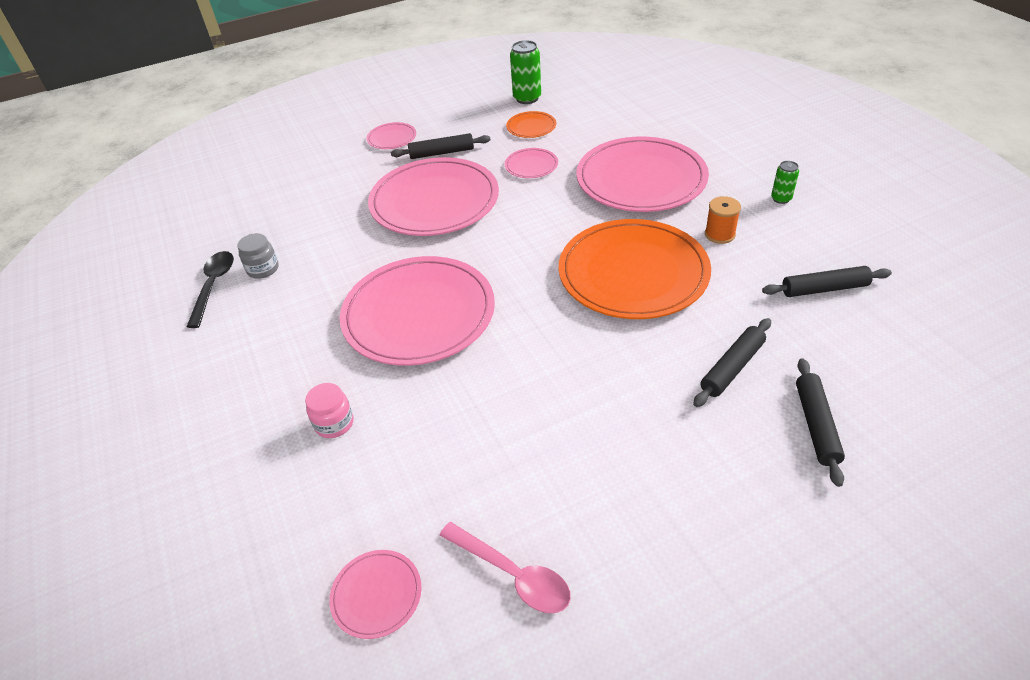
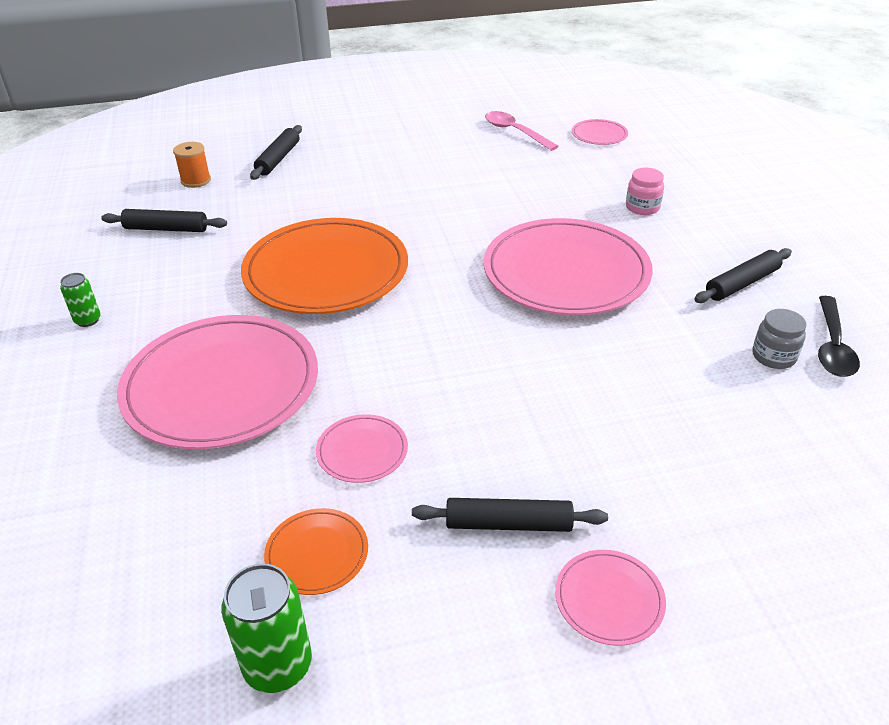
camera: 170 degrees left, 5 degrees down
pink plate [368,157,499,236] -> none
black rolling pin [693,318,771,407] -> black rolling pin moved to [694,248,792,303]
orange spool [705,196,741,244] -> orange spool moved to [173,142,211,188]

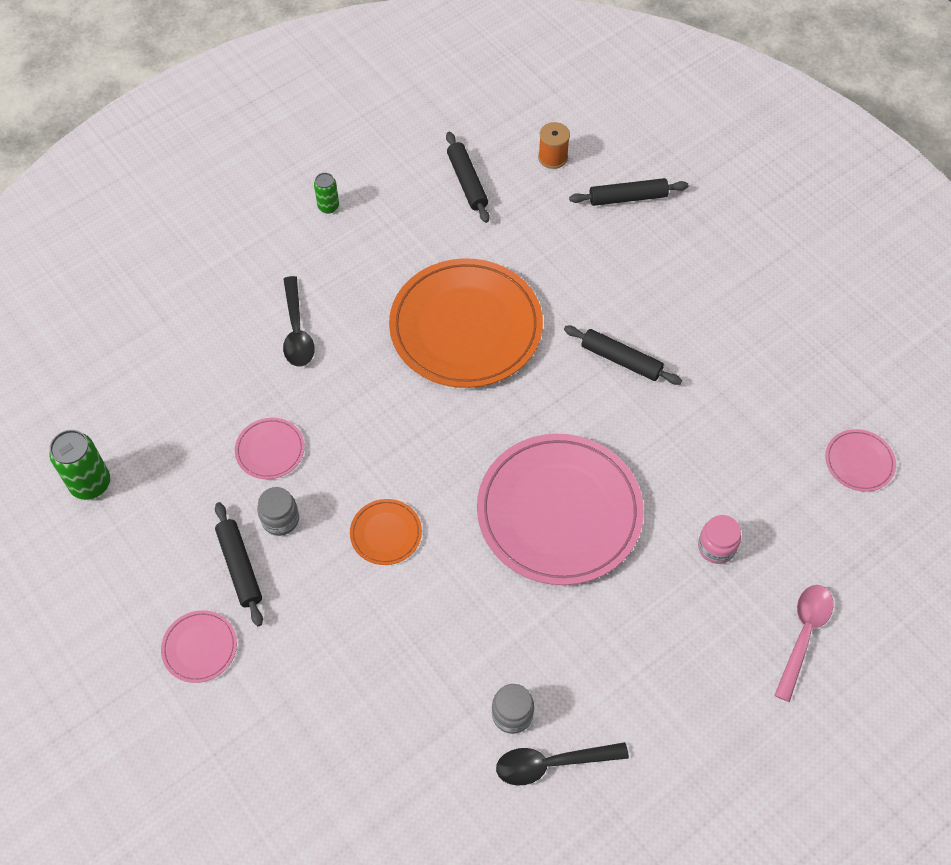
camera: 65 degrees right, 20 degrees up
pink plate [117,315,318,449] -> black spoon [283,276,315,367]
orange plate [264,508,368,595] -> orange plate moved to [350,499,422,565]
pink spoon [485,111,559,151] -> pink spoon moved to [774,585,833,702]
black rolling pin [694,248,792,303] -> black rolling pin moved to [564,326,682,385]
none -> grey jar [257,487,299,536]

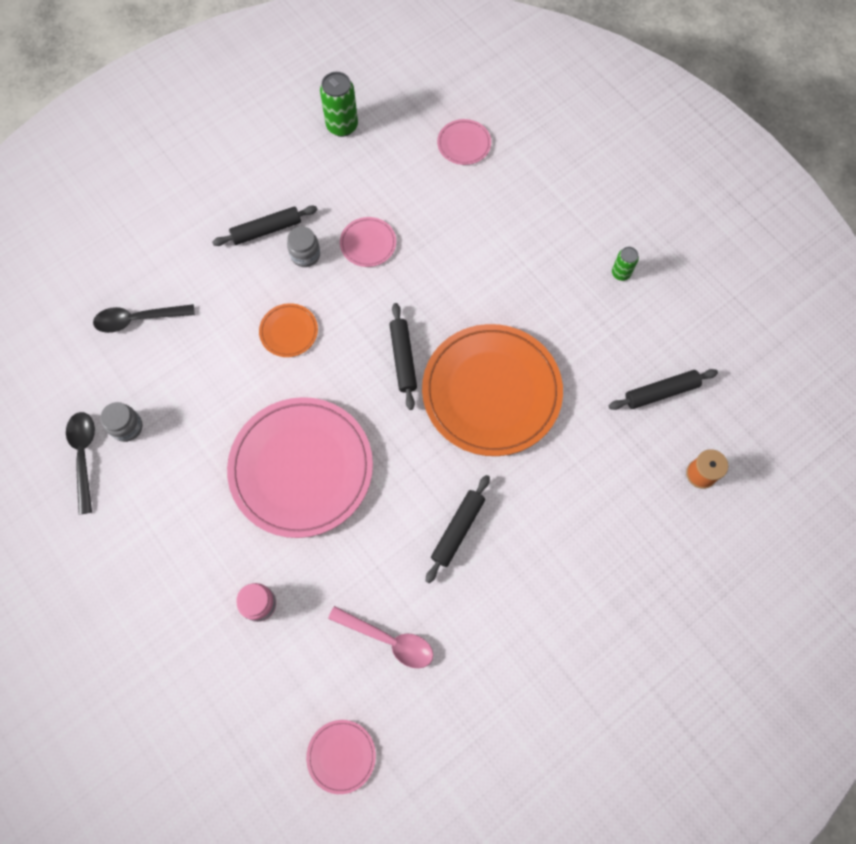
camera: 90 degrees right, 10 degrees up
pink plate [161,610,237,683] -> pink plate moved to [437,119,491,165]
black spoon [283,276,315,367] -> black spoon moved to [93,304,195,333]
black rolling pin [569,178,688,206] -> black rolling pin moved to [389,303,417,410]
pink spoon [774,585,833,702] -> pink spoon moved to [328,606,433,668]

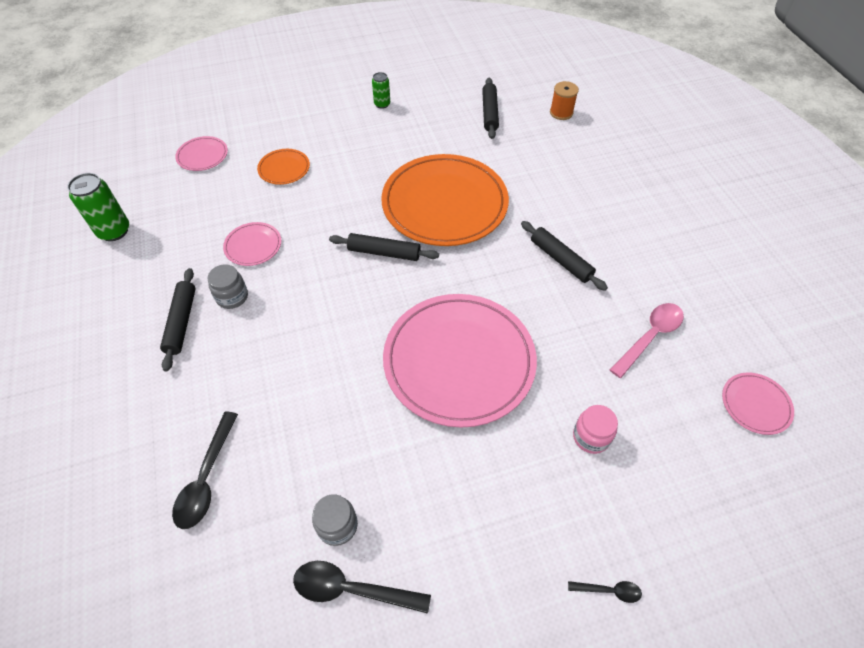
camera: 70 degrees left, 15 degrees down
orange plate [259,303,318,357] -> orange plate moved to [257,149,310,185]
none -> black spoon [568,581,642,603]

